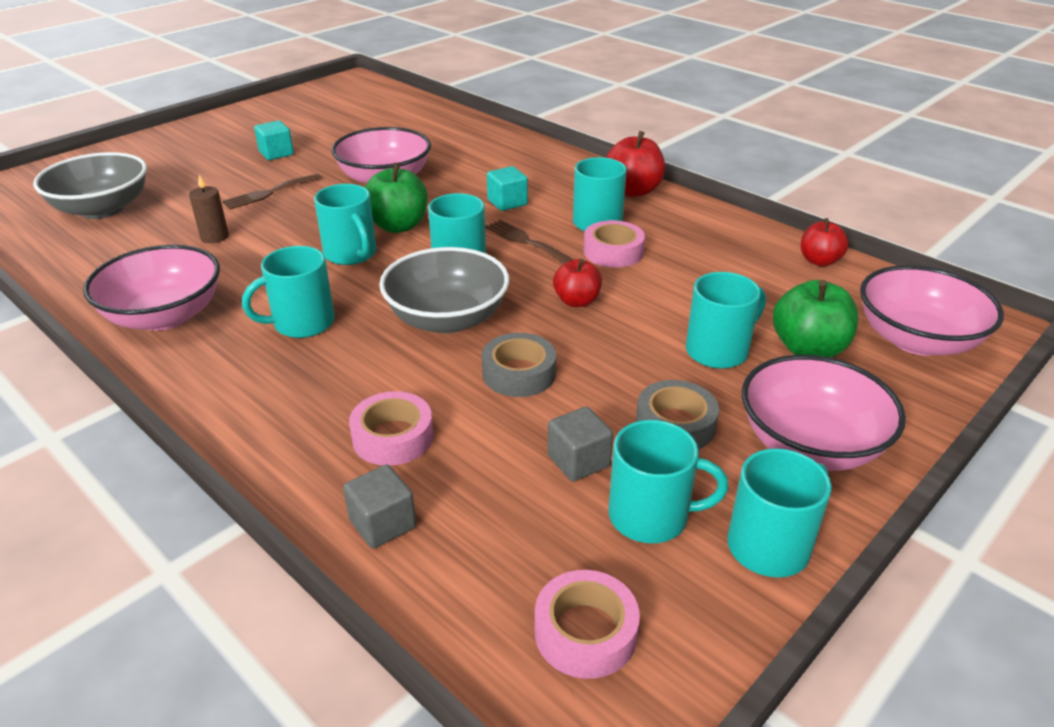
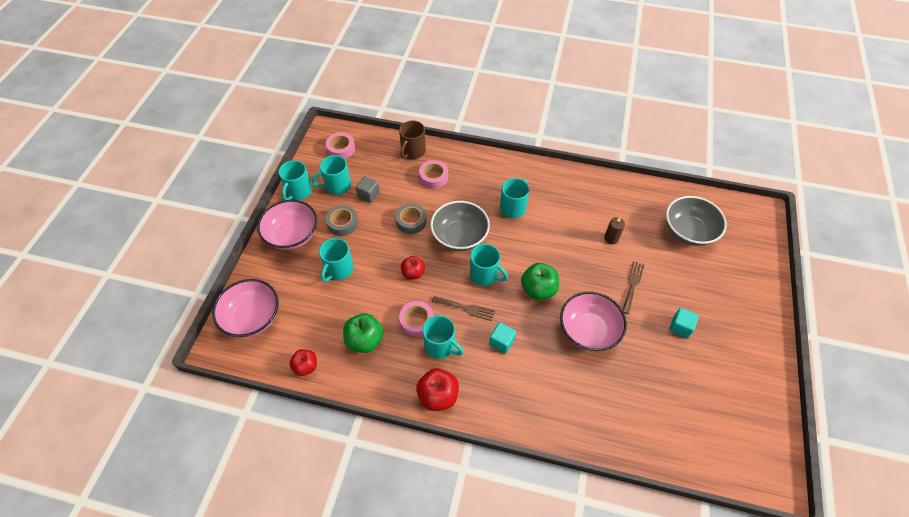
camera: 150 degrees right, 20 degrees up
pink bowl [83,245,220,331] -> none
turquoise mug [314,184,377,265] -> none
grey cube [343,465,416,549] -> brown mug [399,120,426,159]
green apple [773,280,858,358] -> green apple moved to [343,313,384,353]

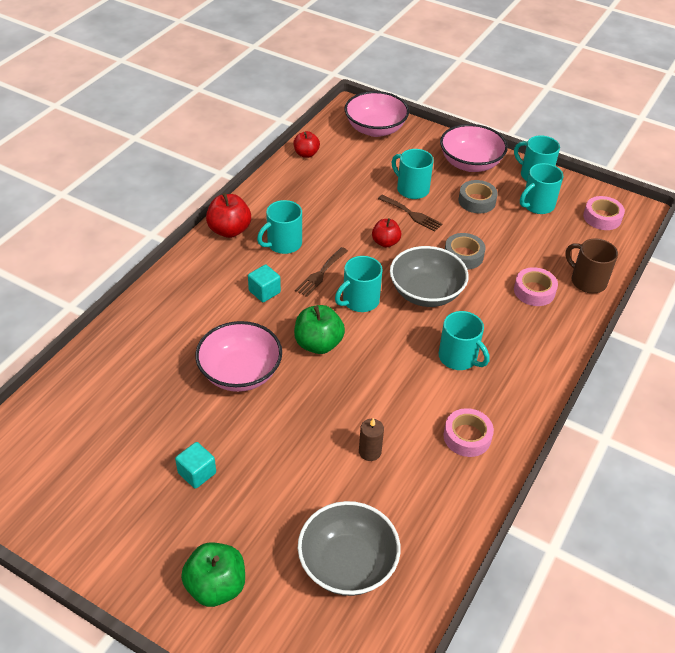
camera: 105 degrees right, 10 degrees down
turquoise mug [312,155,351,195] -> turquoise mug turned 120 degrees counterclockwise [520,163,563,214]
green apple [343,313,384,353] -> green apple moved to [181,542,245,607]
grey cube [355,176,380,203] -> none
pink tape [399,301,434,337] -> pink tape moved to [444,408,494,457]
brown fork [622,261,644,314] -> brown fork moved to [378,195,442,232]

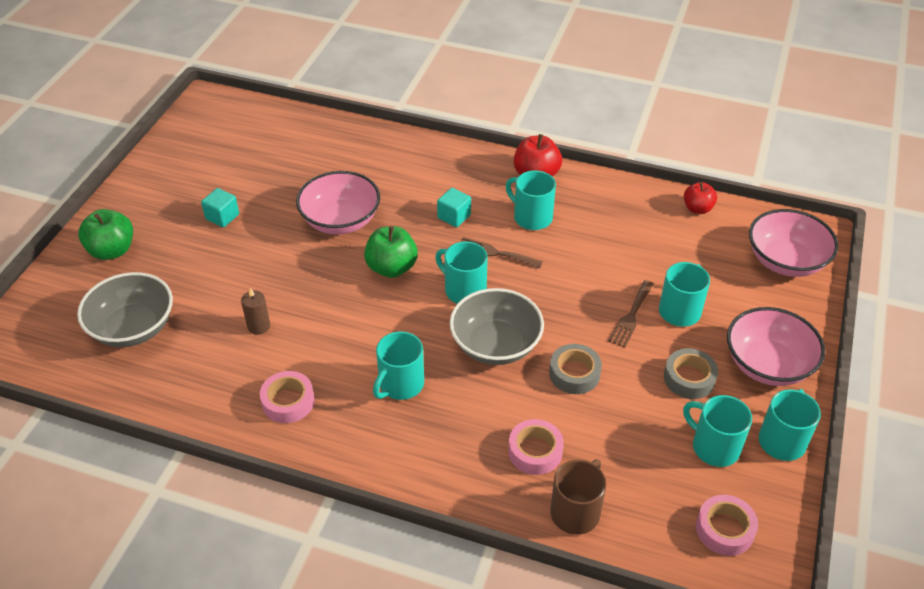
camera: 80 degrees right, 0 degrees up
red apple [372,218,401,247] -> none

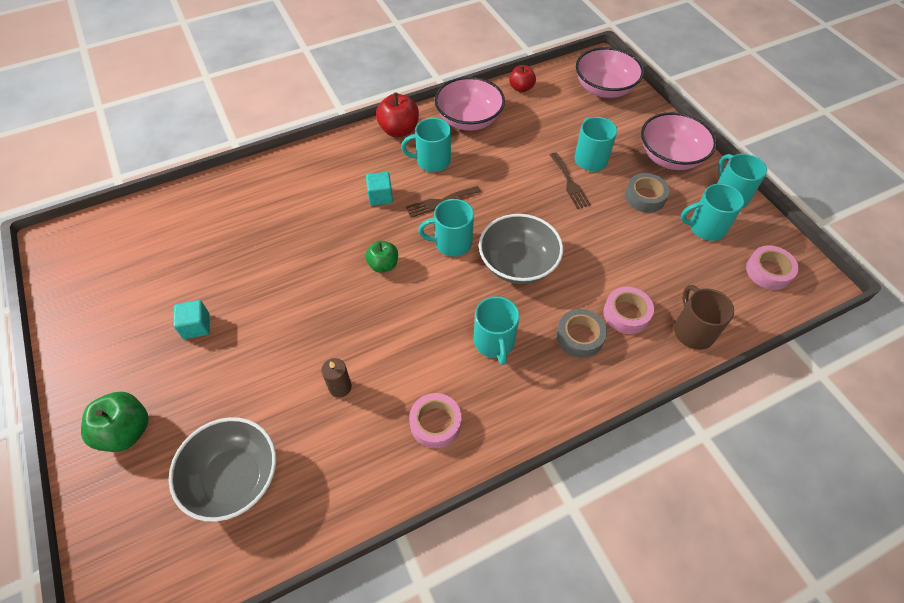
camera: 45 degrees left, 10 degrees up
pink bowl [296,171,380,235] -> pink bowl moved to [434,77,505,131]
green apple [364,226,418,278] -> green apple [365,241,398,273], size x0.66
grey tape [549,344,602,394] -> grey tape moved to [556,309,607,358]

